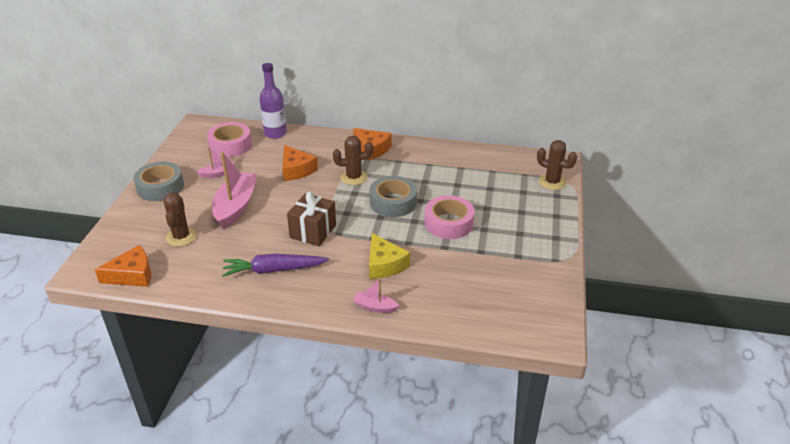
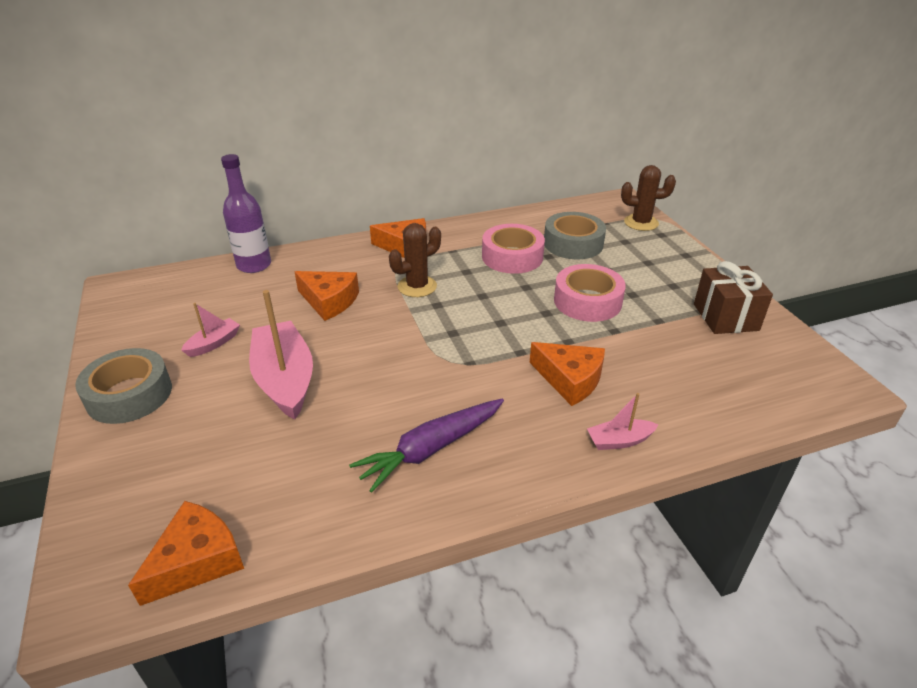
camera: 30 degrees left, 0 degrees up
brown cactus [163,193,197,247] -> none
pink tape [207,122,252,157] -> pink tape moved to [482,224,545,274]
brown gift [287,192,336,246] -> brown gift moved to [694,261,773,334]
yellow cheese [369,233,410,279] -> orange cheese [529,342,605,406]
grey tape [370,176,417,217] -> grey tape moved to [544,212,606,259]

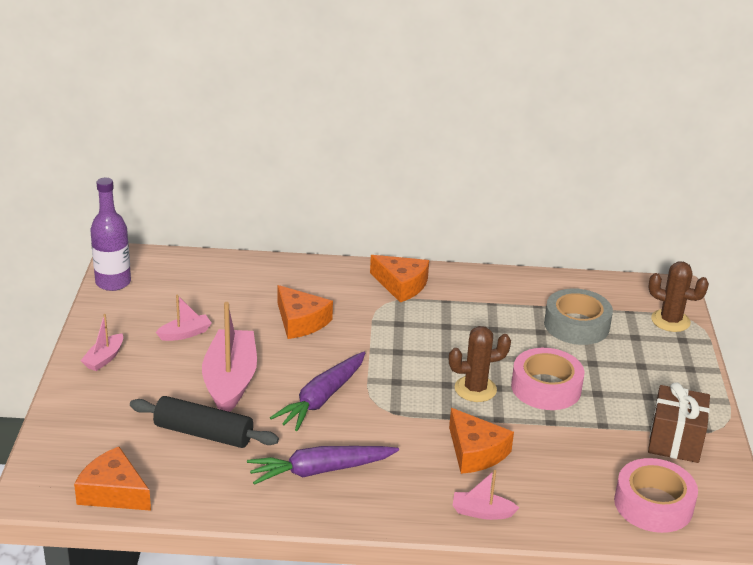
camera: 20 degrees right, 5 degrees down
grey tape [75,348,172,424] -> pink boat [81,314,123,371]
orange cheese [128,501,244,606] -> orange cheese turned 120 degrees counterclockwise [74,447,151,511]
purple bottle [221,154,271,273] -> purple bottle moved to [90,178,131,291]
brown cactus [389,223,441,297] -> brown cactus moved to [449,326,511,402]
pink tape [482,224,545,274] -> pink tape moved to [614,458,698,533]
none -> black rolling pin [130,396,279,448]
none -> purple carrot [270,352,365,431]

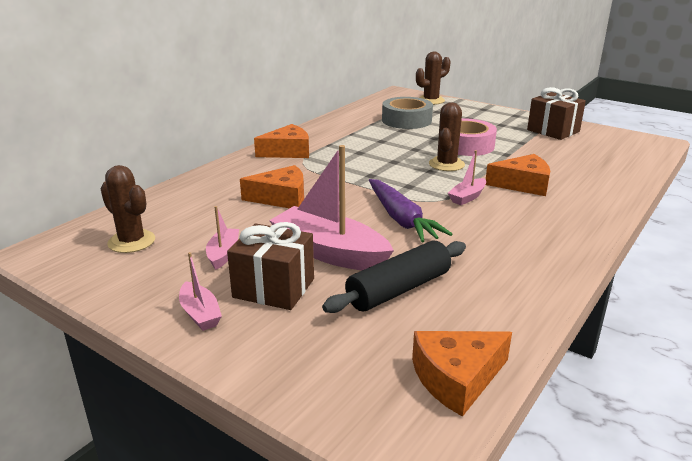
camera: 55 degrees left, 5 degrees down
purple bottle [90,178,131,291] -> none
purple carrot [247,446,399,485] -> none
pink boat [452,470,519,520] -> pink boat moved to [448,150,486,205]
pink tape [614,458,698,533] -> none
none -> brown cactus [101,165,155,253]
none -> brown gift [227,222,314,310]

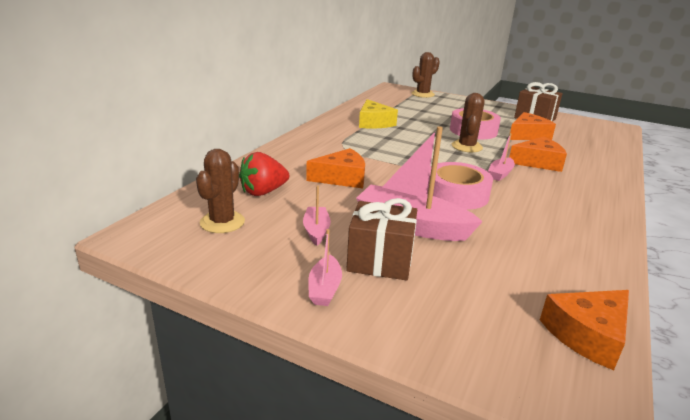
camera: 10 degrees left, 0 degrees up
brown cactus [101,165,155,253] -> brown cactus turned 75 degrees clockwise [196,149,245,233]
pink boat [179,252,222,331] -> pink boat turned 45 degrees clockwise [308,229,342,306]
orange cheese [254,124,309,158] -> orange cheese moved to [510,112,556,140]
black rolling pin [322,241,466,313] -> none
purple carrot [369,179,452,242] -> pink tape [427,162,493,210]
grey tape [382,97,433,129] -> none
none -> red strawberry [239,152,289,196]
none -> yellow cheese [359,99,398,128]

